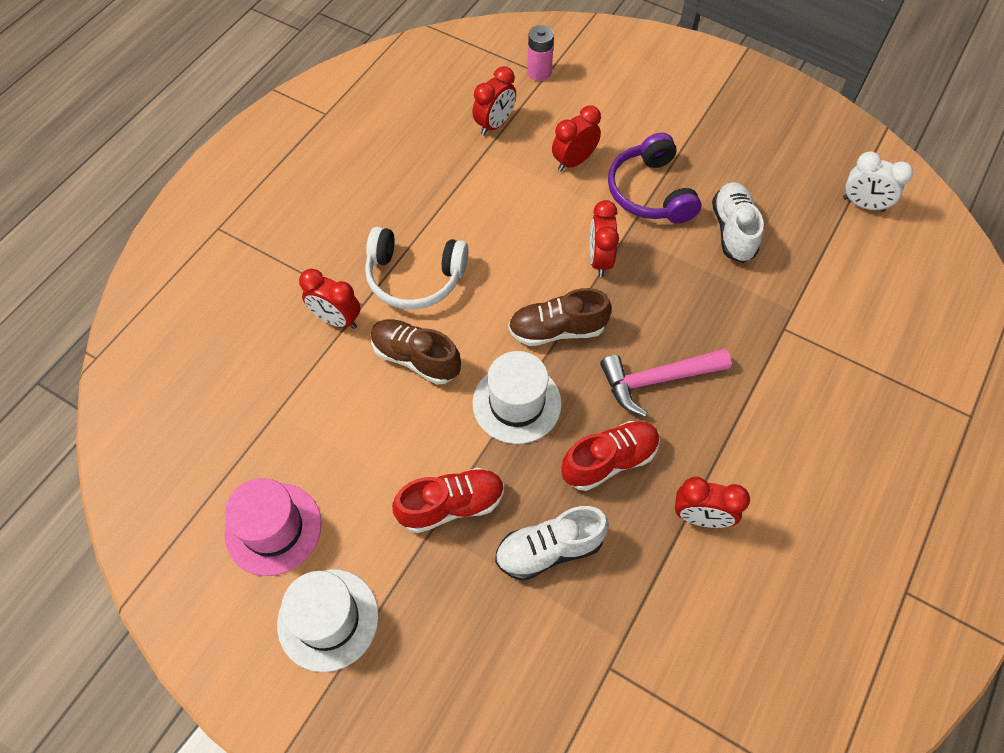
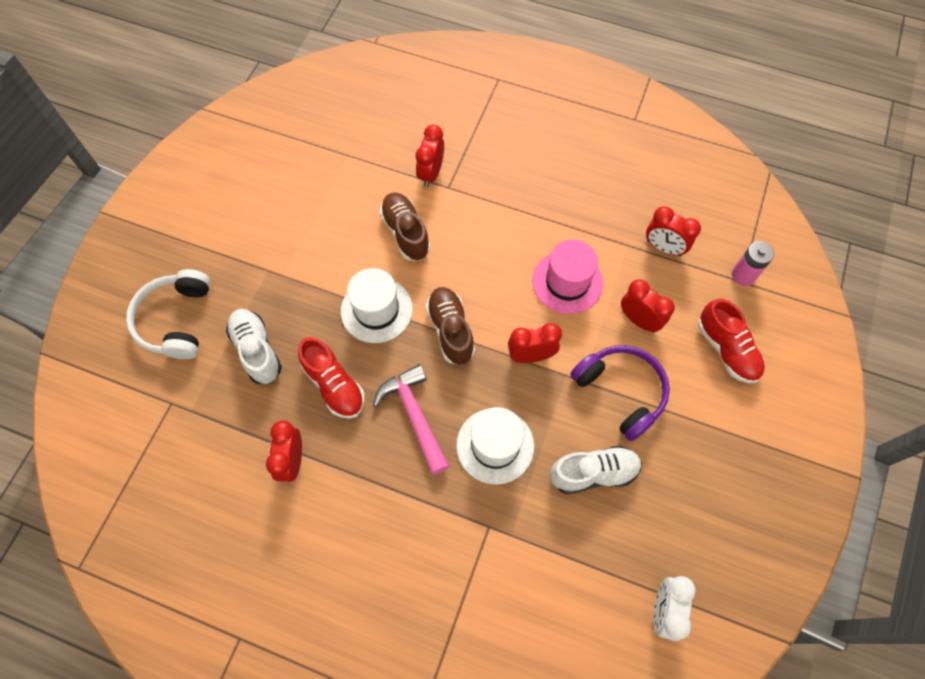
camera: 80 degrees right, 5 degrees up
pink hat [225,478,322,576] -> pink hat moved to [532,240,603,314]
white hat [277,569,379,672] -> white hat moved to [456,407,534,485]
white headphones [365,227,468,310] -> white headphones moved to [126,269,210,359]
brown shoe [371,319,461,385] -> brown shoe turned 45 degrees counterclockwise [380,192,431,261]
red shoe [392,468,504,533] -> red shoe moved to [698,299,765,383]
purple headphones [608,133,701,223] -> purple headphones turned 75 degrees clockwise [570,345,670,441]

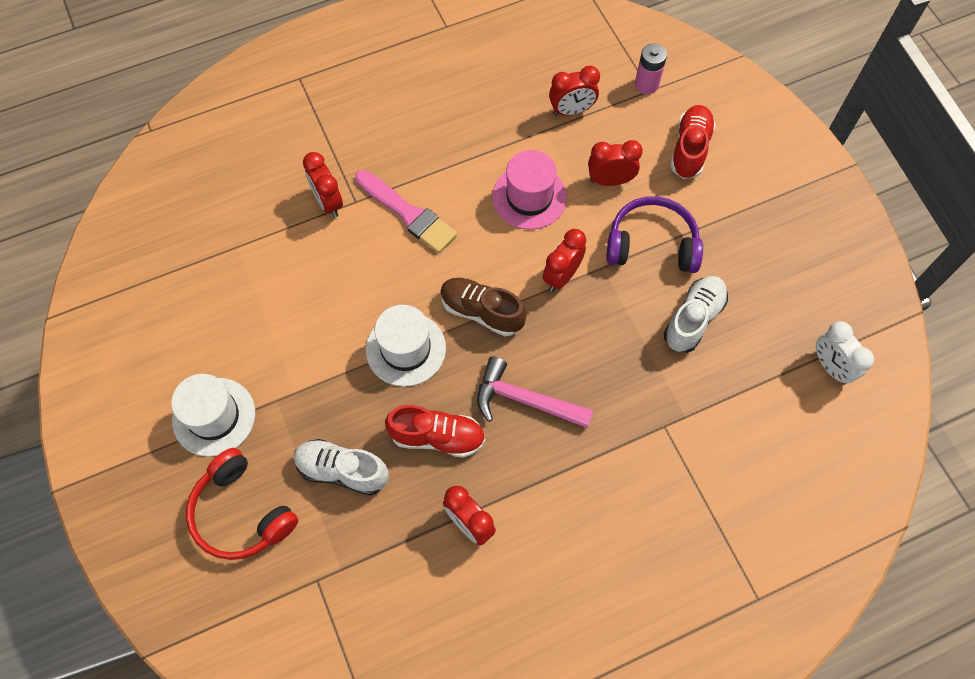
camera: 45 degrees left, 0 degrees up
white headphones [126,269,210,359] -> red headphones [186,448,298,560]
brown shoe [380,192,431,261] -> none
white hat [456,407,534,485] -> white hat moved to [171,374,255,457]
red shoe [698,299,765,383] -> red shoe turned 90 degrees counterclockwise [670,105,716,179]
none -> pink brush [355,170,457,253]

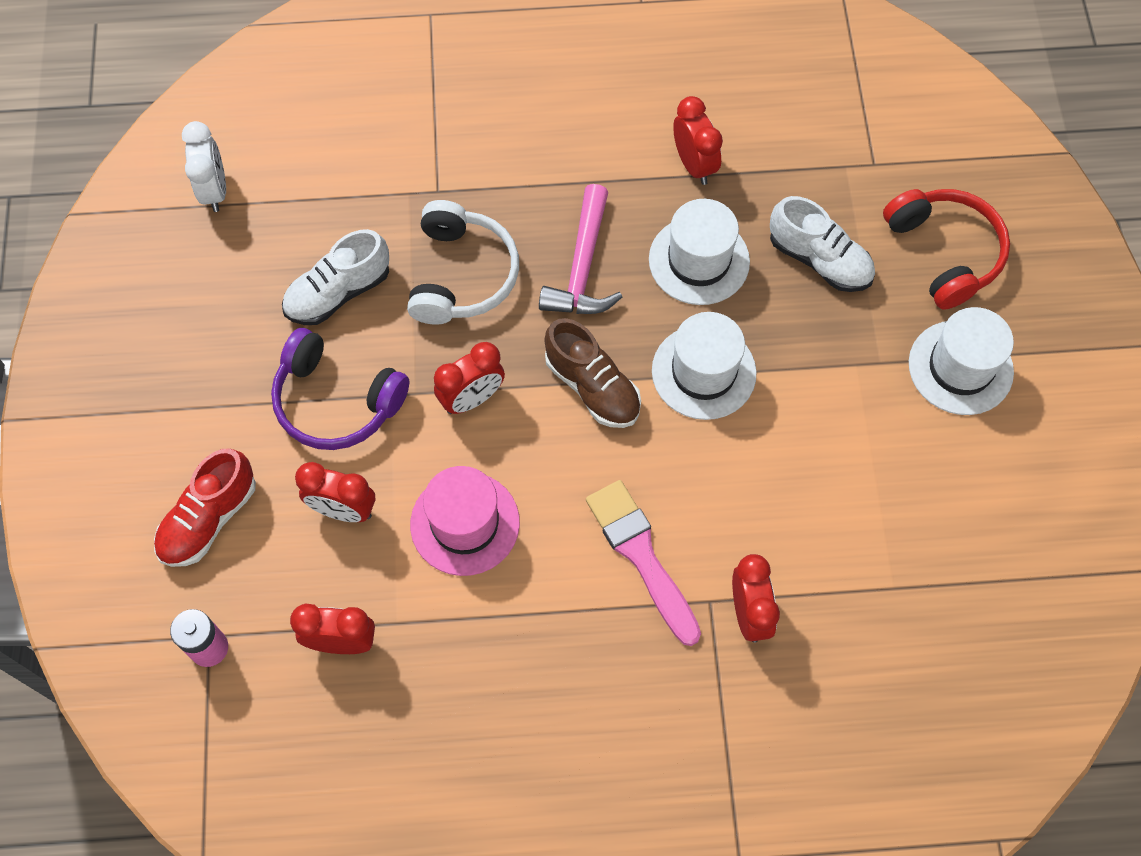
camera: 160 degrees left, 0 degrees up
red shoe [385,405,485,458] -> white hat [649,199,750,305]
pink hammer [477,356,594,428] -> pink hammer turned 60 degrees clockwise [539,184,622,314]
none -> white headphones [407,200,519,325]

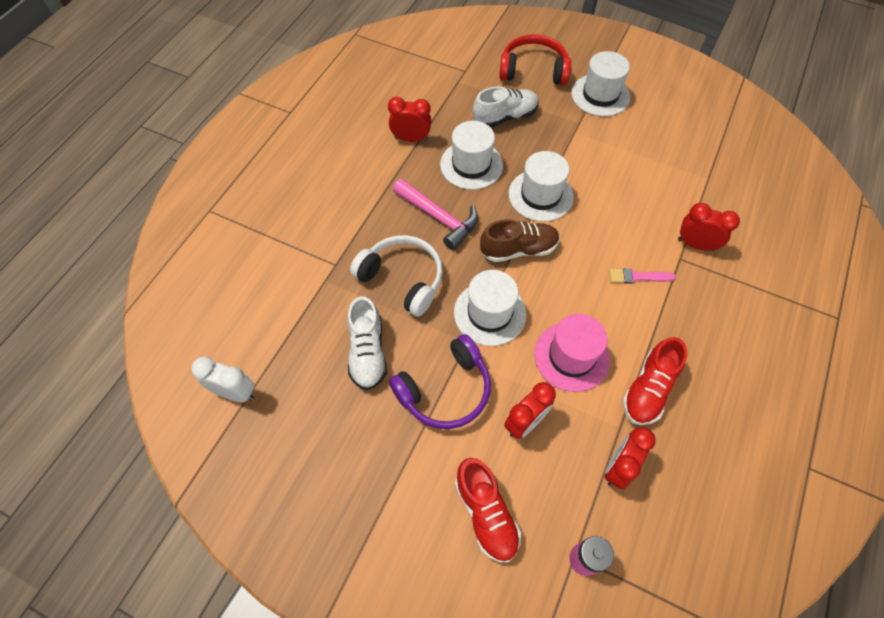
camera: 60 degrees left, 5 degrees down
red clock [434,342,505,414] -> white hat [454,270,526,346]
pink brush [586,480,701,646] -> pink brush [609,268,676,284], size x0.56
none -> red shoe [623,337,687,425]

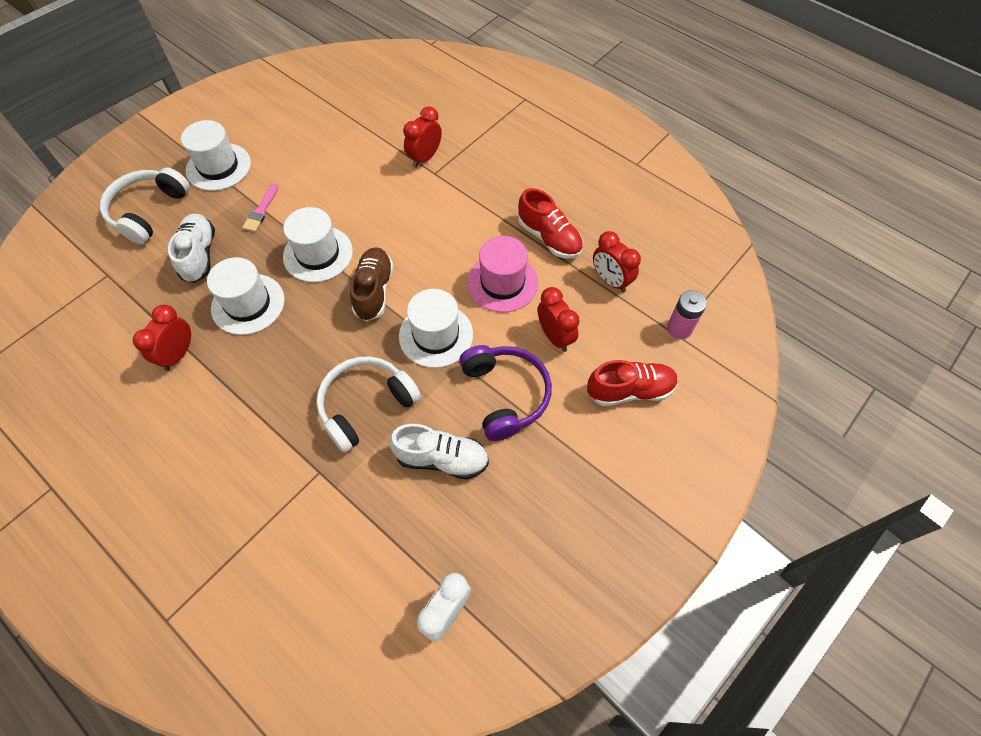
camera: 75 degrees left, 0 degrees up
pink hammer [393,179,478,250] -> none
red headphones [499,34,571,85] -> white headphones [100,167,190,244]
pink brush [609,268,676,284] -> pink brush moved to [242,184,278,232]

